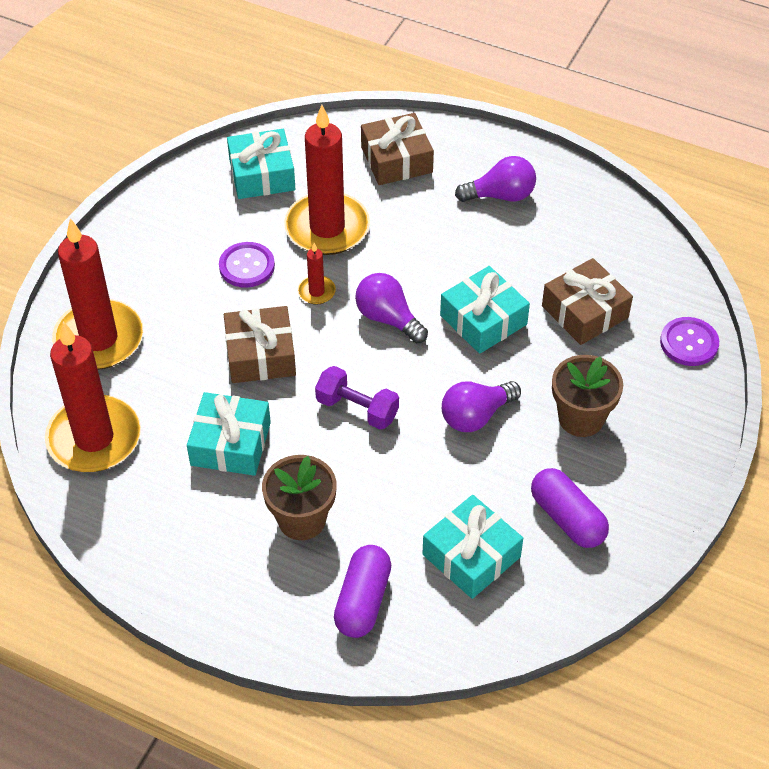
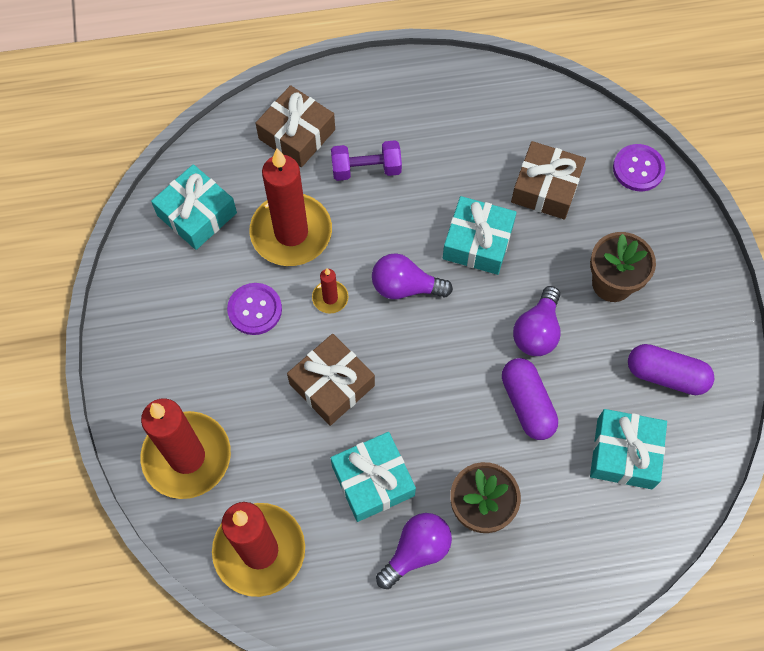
camera: 35 degrees left, 15 degrees up
purple dumbbell [315,366,399,430] -> purple dumbbell moved to [331,140,402,181]
purple capsule [334,545,391,638] -> purple capsule moved to [502,358,558,440]
purple light bulb [455,156,536,202] -> purple light bulb moved to [376,513,452,589]

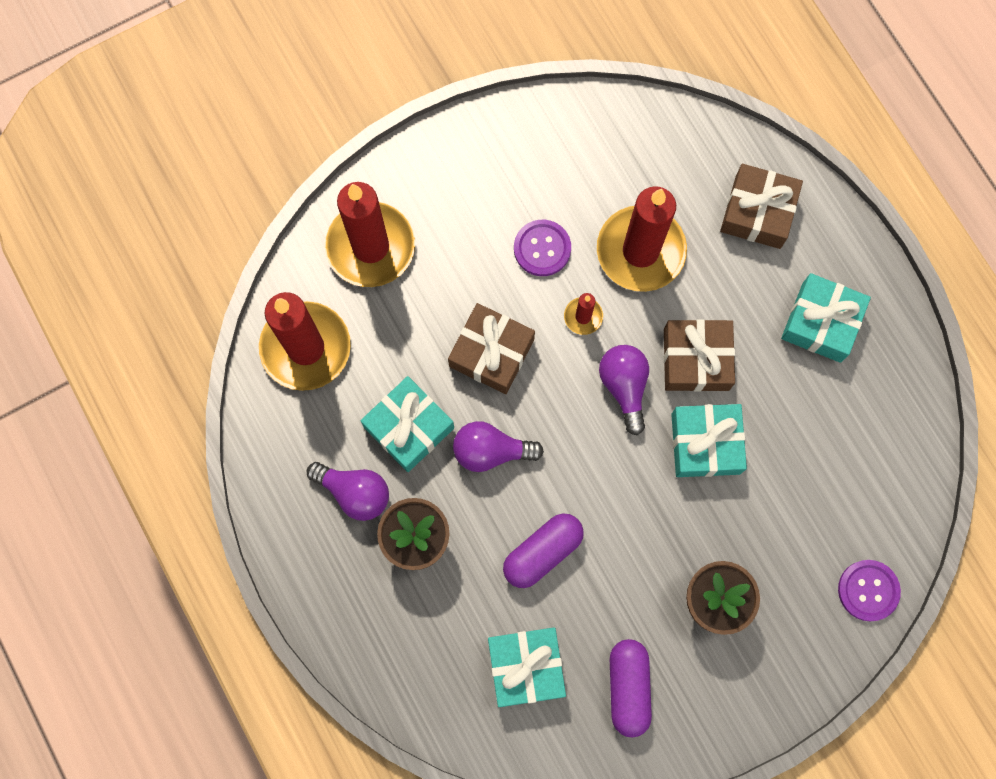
camera: 70 degrees right, 10 degrees up
turquoise gift [151,164,237,250] -> turquoise gift moved to [781,273,871,363]
purple dumbbell [331,140,402,181] -> none
brown gift [511,141,586,220] -> brown gift moved to [664,319,735,392]
purple light bulb [513,286,561,356] -> purple light bulb moved to [453,421,544,472]

